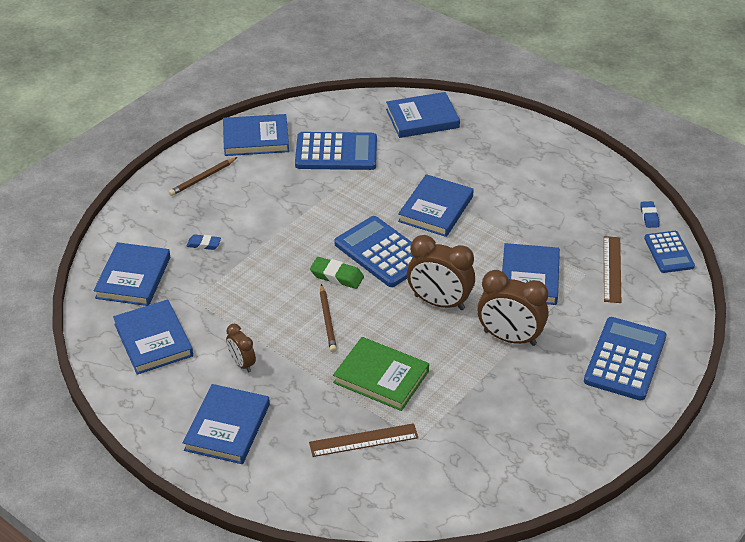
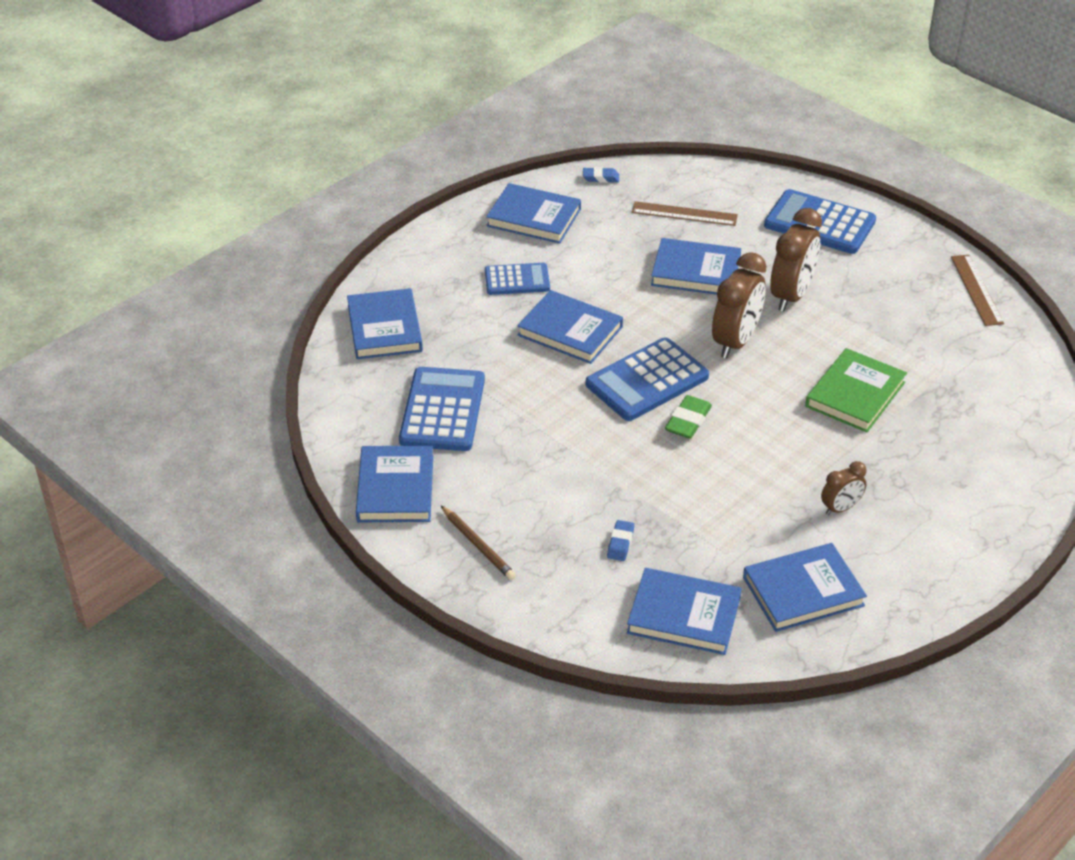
camera: 85 degrees left, 0 degrees up
blue book [183,384,270,464] -> blue book moved to [486,183,581,244]
brown ruler [309,423,418,457] -> brown ruler moved to [951,255,1004,326]
brown pencil [320,284,337,353] -> none
blue calculator [644,231,695,273] -> blue calculator moved to [485,263,550,295]

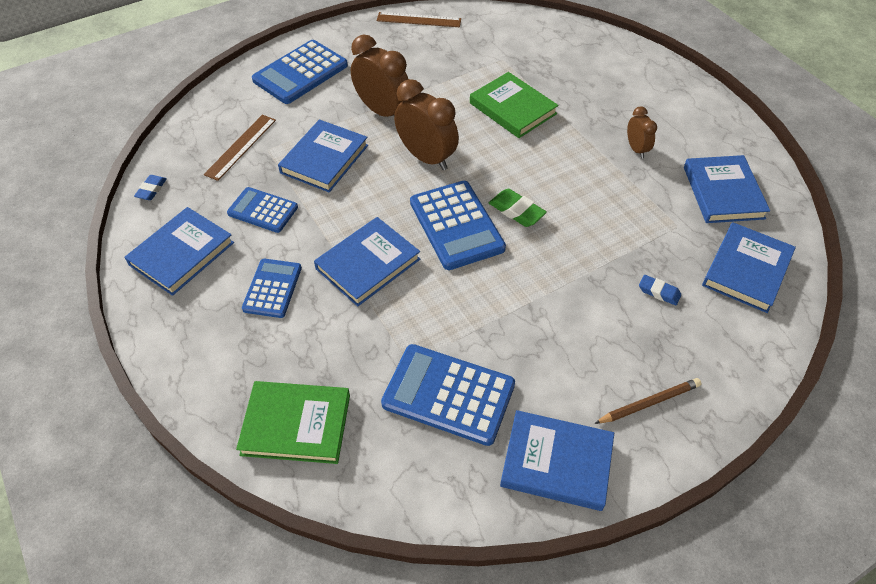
camera: 75 degrees left, 10 degrees up
blue book [347,288,423,359] -> green book [236,381,350,464]
none -> blue calculator [227,187,298,233]

